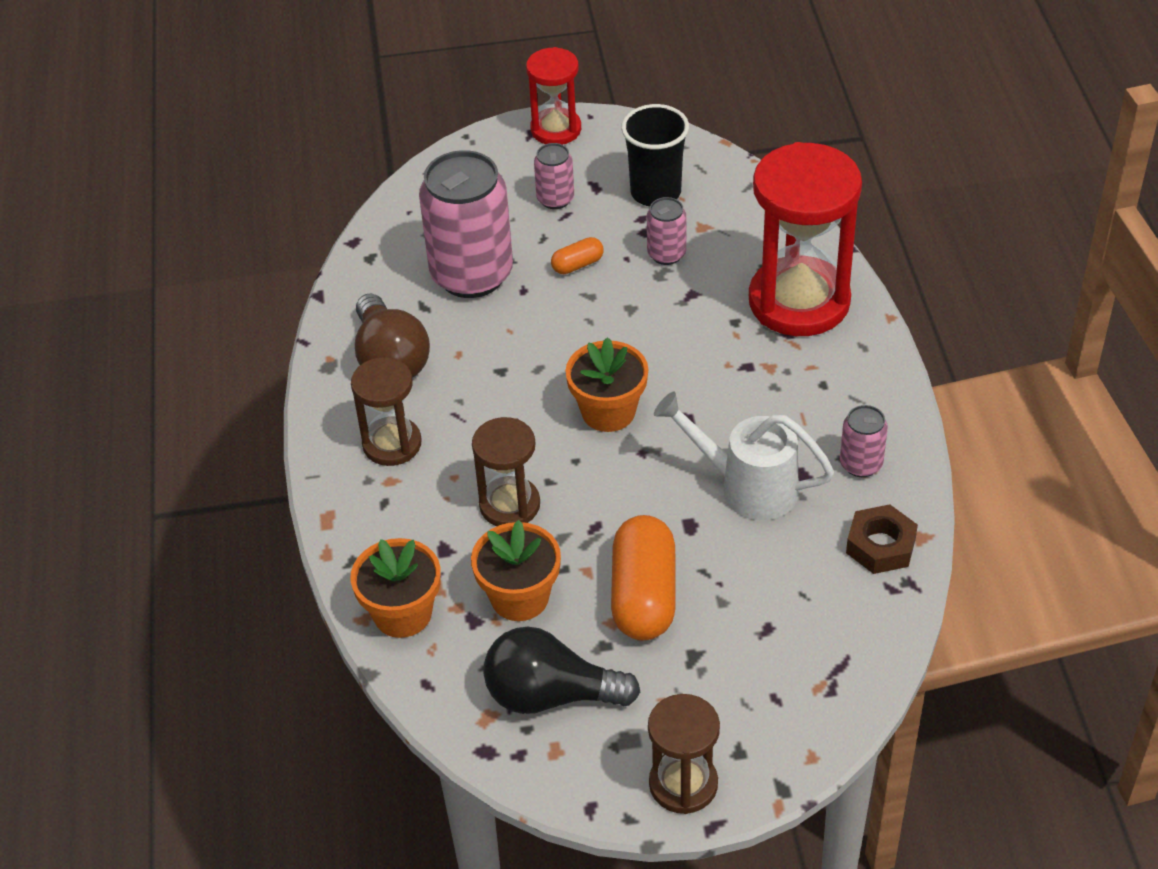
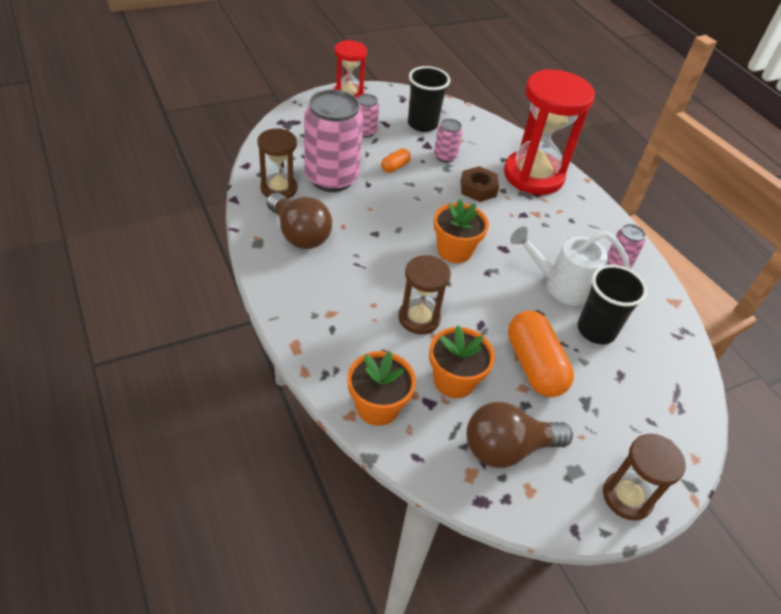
camera: 25 degrees left, 0 degrees up
brown hourglass [351,357,421,466] -> brown hourglass moved to [257,128,297,199]
black light bulb [483,626,640,714] -> brown light bulb [466,402,573,468]
brown nut [846,504,918,574] -> brown nut moved to [460,166,499,202]
none -> black cup [578,265,647,344]

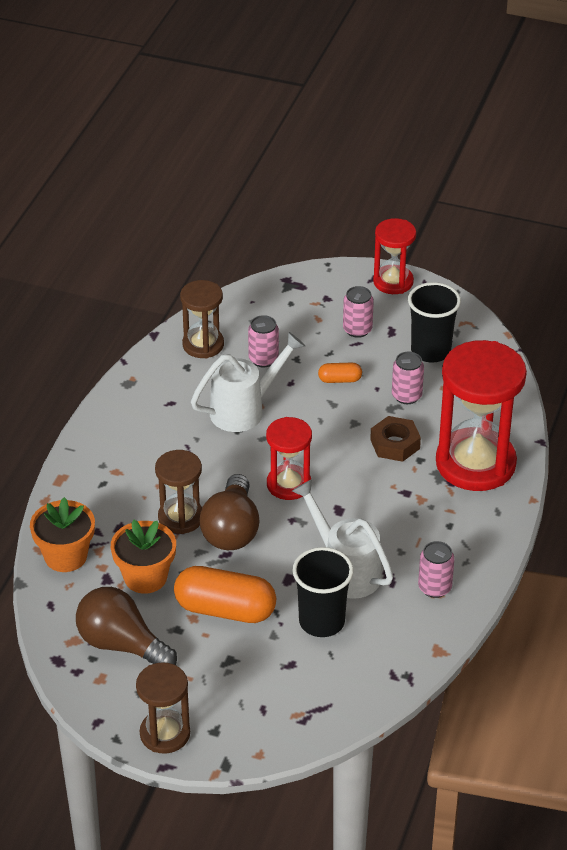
camera: 50 degrees right, 5 degrees down
brown light bulb [267,193,332,249] -> brown light bulb moved to [199,474,260,550]
pink can [304,90,363,192] -> pink can [248,315,279,368], size x0.47
orange flower pot [434,199,489,263] -> red hourglass [266,417,312,500]
orange capsule [508,311,574,397] -> orange capsule turned 75 degrees clockwise [174,566,276,623]
none -> white watering can [191,332,305,432]

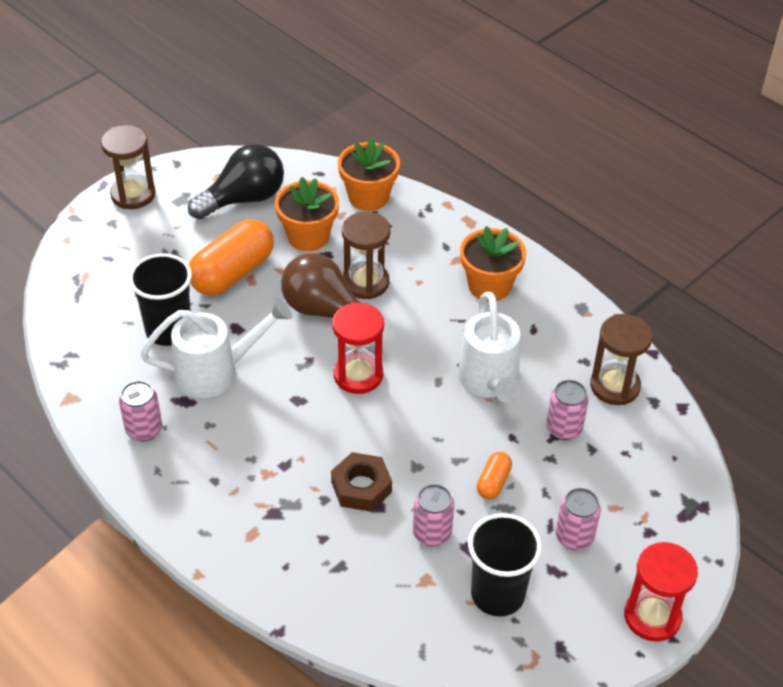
camera: 115 degrees right, 5 degrees up
brown light bulb [76,587,177,665] -> black light bulb [188,144,284,219]
red hourglass [436,340,527,491] -> none
none -> orange flower pot [460,226,526,301]

